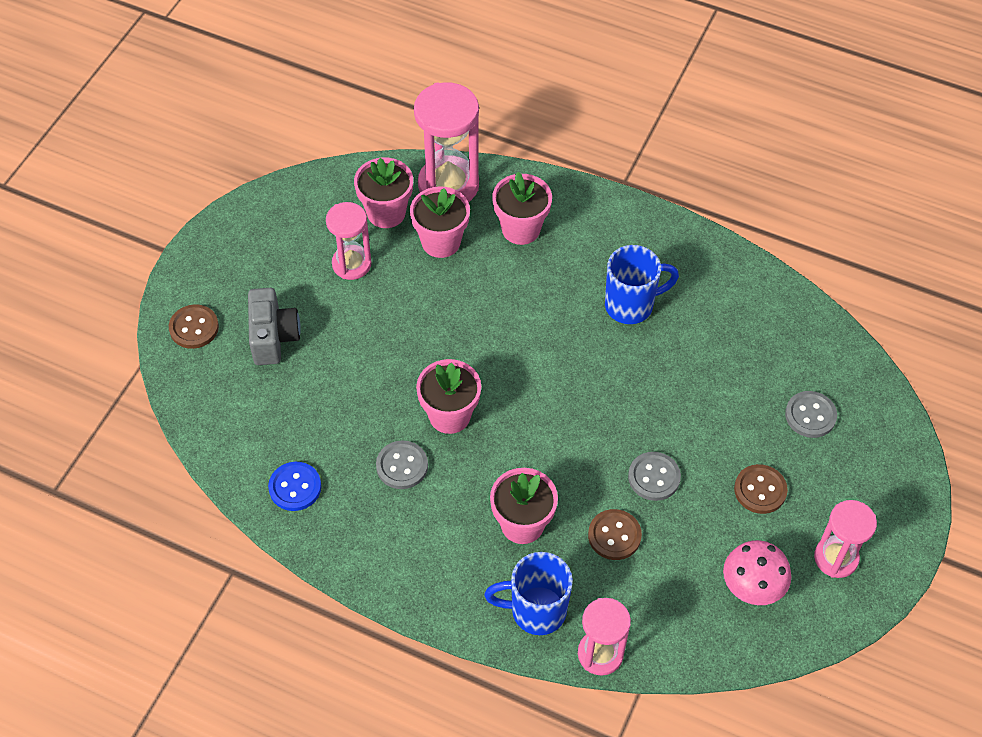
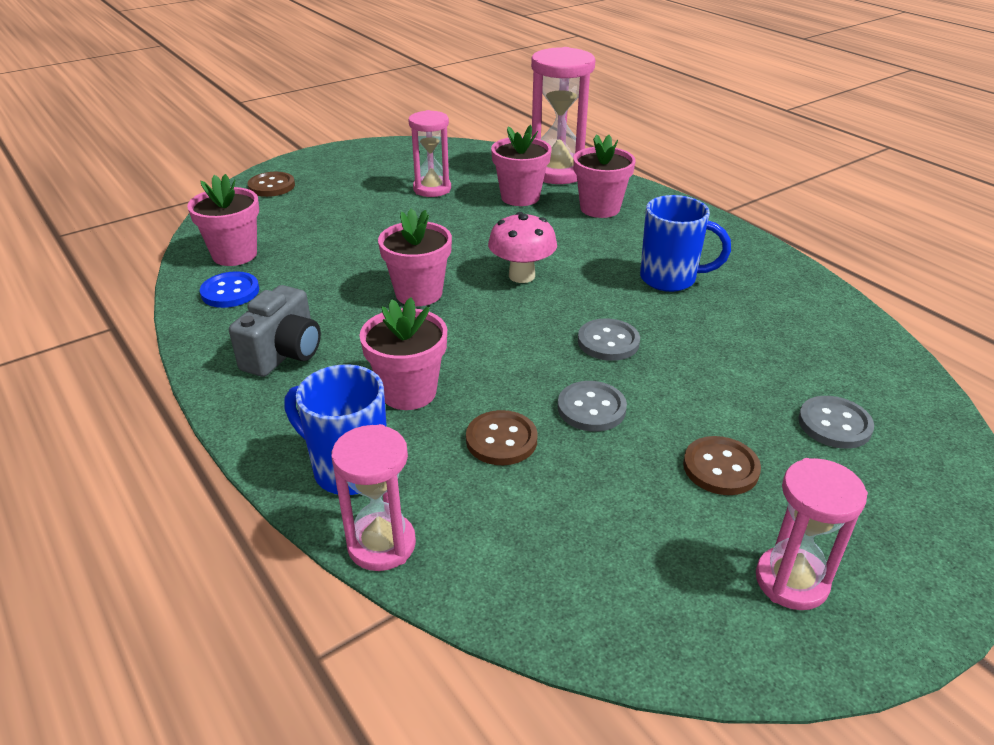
camera: 30 degrees right, 20 degrees down
grey camera [248,288,301,365] -> grey camera moved to [229,285,321,377]
pink flower pot [354,158,413,228] -> pink flower pot moved to [187,174,259,266]
grey button [376,441,428,489] -> grey button moved to [578,318,640,361]
pink mushroom [723,540,791,605] -> pink mushroom moved to [488,212,557,283]

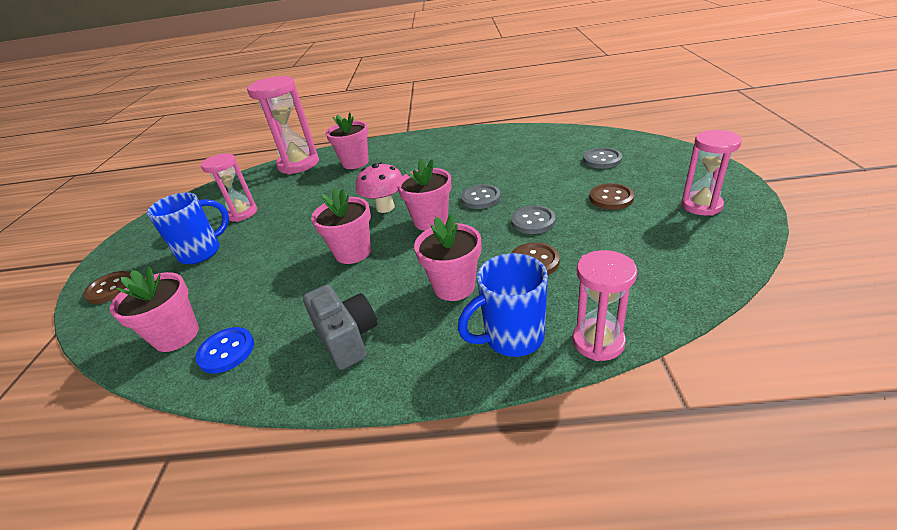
camera: 50 degrees left, 0 degrees up
pink flower pot [491,125,552,206] -> pink flower pot moved to [397,159,452,231]
blue mug [640,195,731,292] -> blue mug moved to [147,193,229,264]

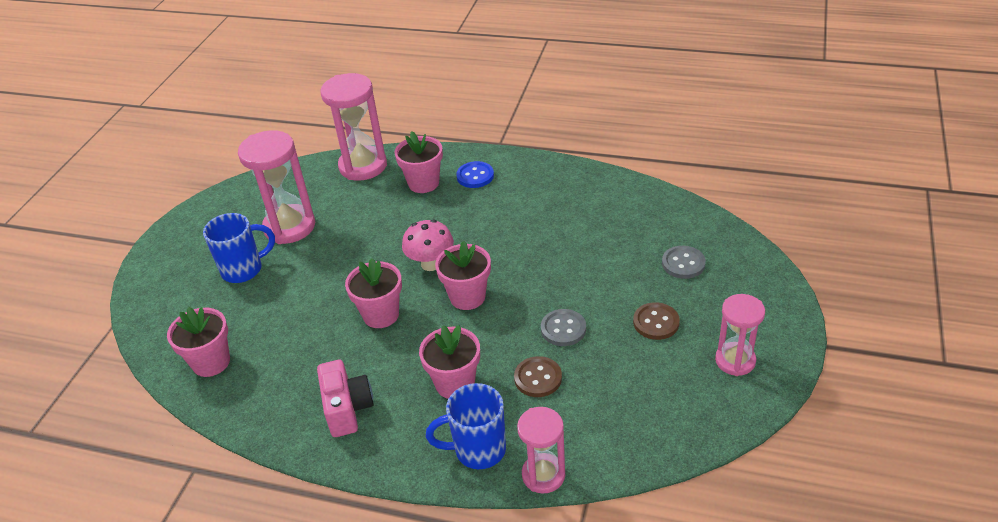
camera: 15 degrees right, 5 degrees up
brown button [83,271,132,304] -> none
blue button [195,327,254,373] -> blue button moved to [456,161,494,188]
pink hourglass [201,153,257,222] -> pink hourglass [238,130,315,244], size x1.60
grey camera [303,285,377,370] -> pink camera [317,360,374,437]
grey button [461,184,501,209] -> none

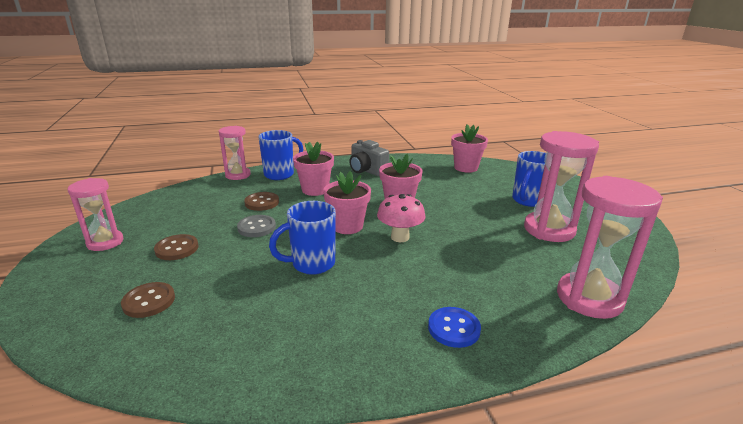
camera: 145 degrees right, 15 degrees down
pink camera [317,360,374,437] -> grey camera [349,140,389,176]
pink flower pot [395,131,443,193] -> none
grey button [662,246,706,279] -> brown button [121,282,175,318]
none -> blue mug [269,201,336,275]

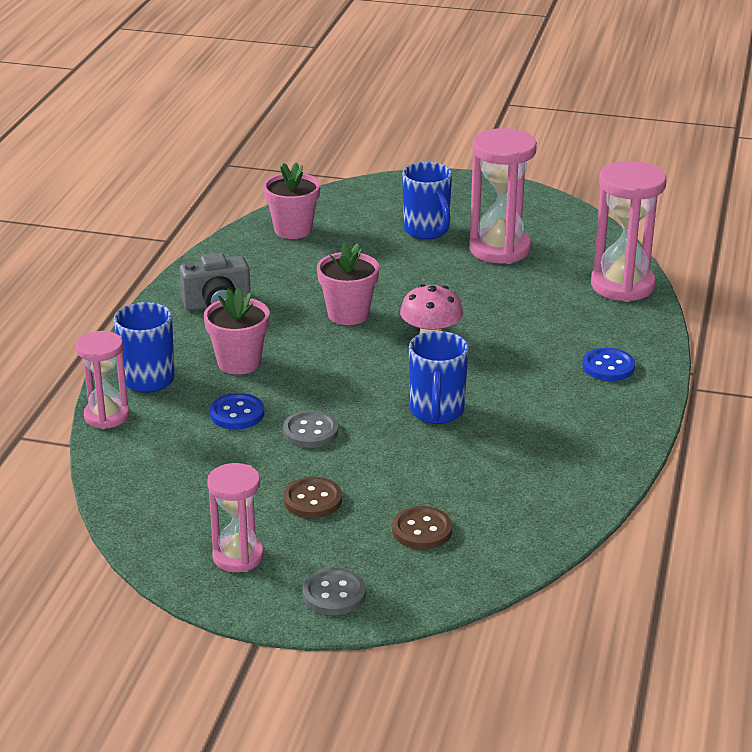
camera: 60 degrees left, 5 degrees up
brown button [244,192,279,211] -> blue button [209,393,264,429]
pink flower pot [323,171,371,234] -> none
none -> grey button [302,568,366,615]

